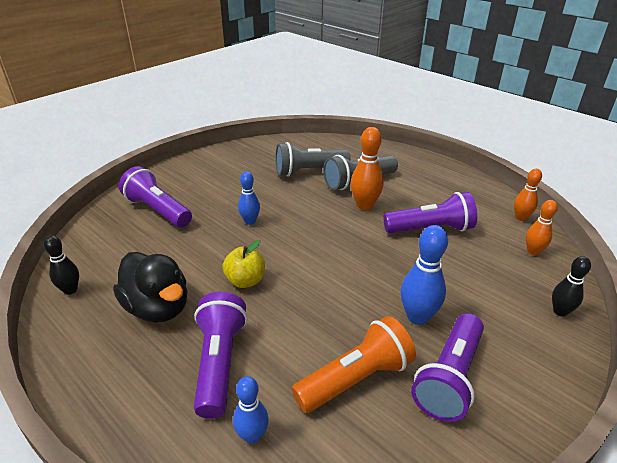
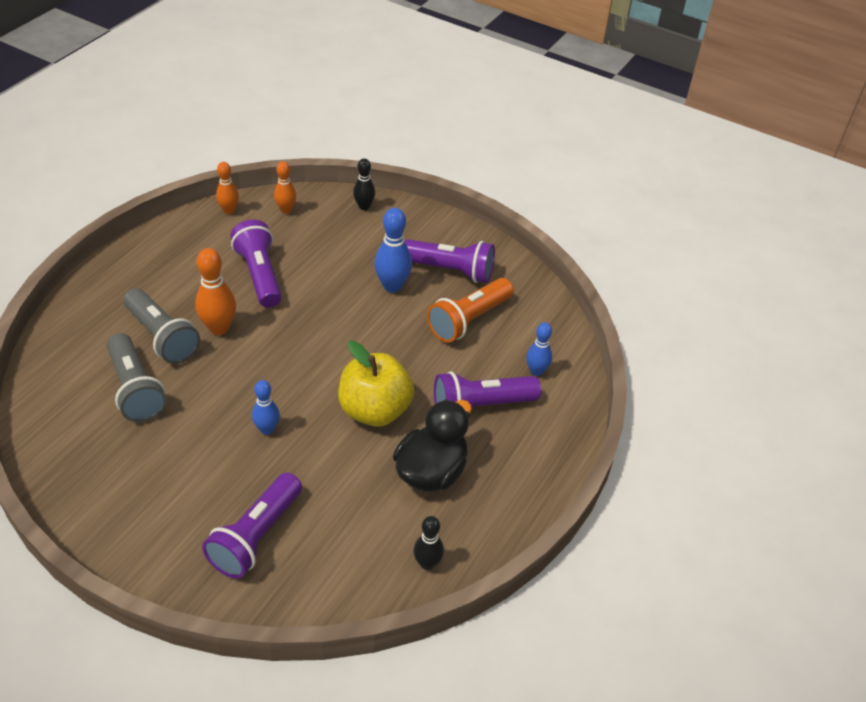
camera: 105 degrees left, 10 degrees up
yellow apple [222,240,265,288] -> yellow apple [338,341,414,427], size x1.68
orange flashlight [292,316,416,413] -> orange flashlight turned 90 degrees counterclockwise [427,278,514,343]

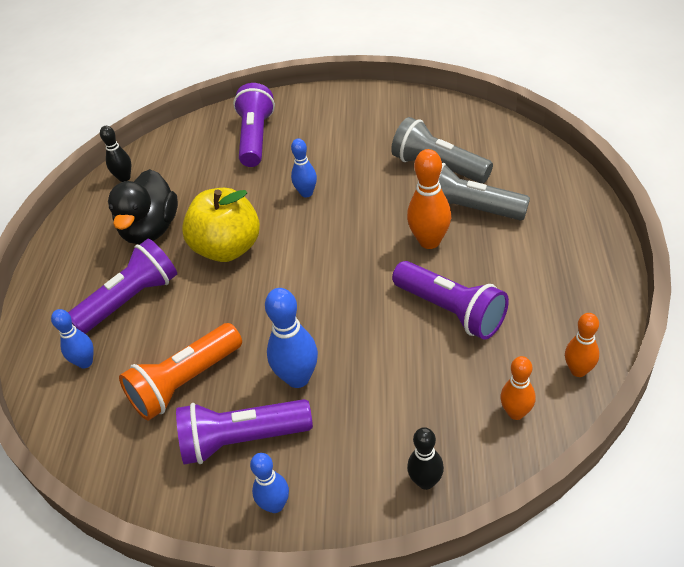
camera: 160 degrees right, 0 degrees up
orange flashlight [427,278,514,343] -> orange flashlight turned 150 degrees counterclockwise [119,323,242,420]
none -> blue bowling pin [250,453,289,513]

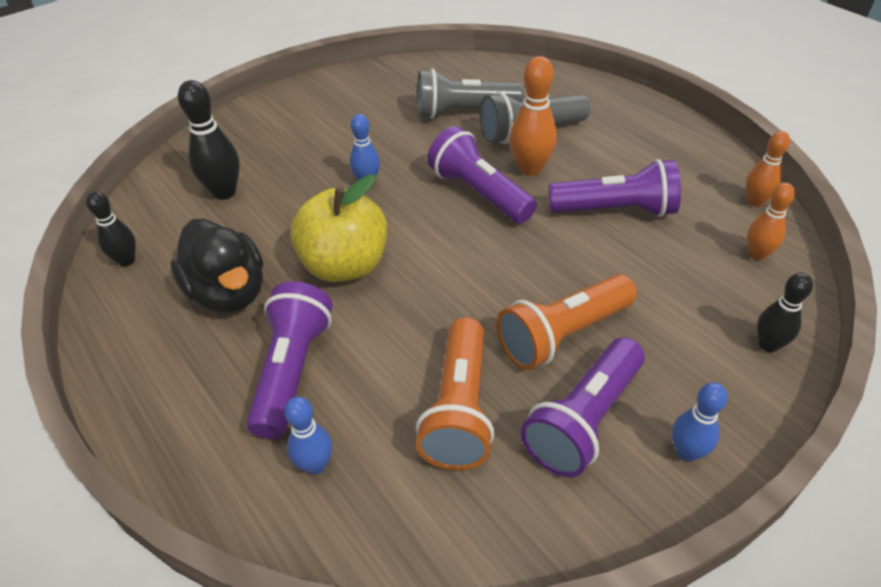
camera: 45 degrees left, 0 degrees up
purple flashlight [233,83,275,167] -> purple flashlight moved to [427,126,537,223]
blue bowling pin [265,288,318,388] -> orange flashlight [496,274,637,370]
none -> black bowling pin [178,80,240,200]

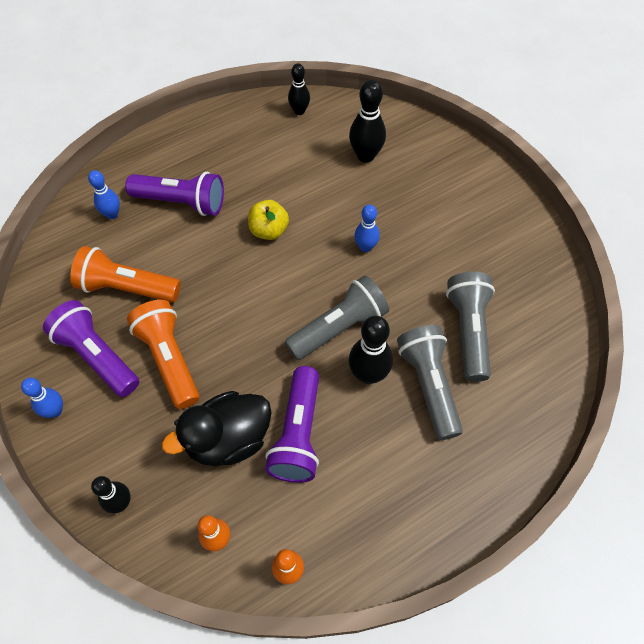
camera: 95 degrees right, 15 degrees up
black duck [170,219,263,313] -> black duck moved to [162,391,272,466]
yellow apple [290,174,387,282] -> yellow apple [248,200,289,240], size x0.60
purple flashlight [427,126,537,223] -> grey flashlight [285,275,389,360]
orange bowling pin [510,56,557,176] -> black bowling pin [349,316,393,384]

